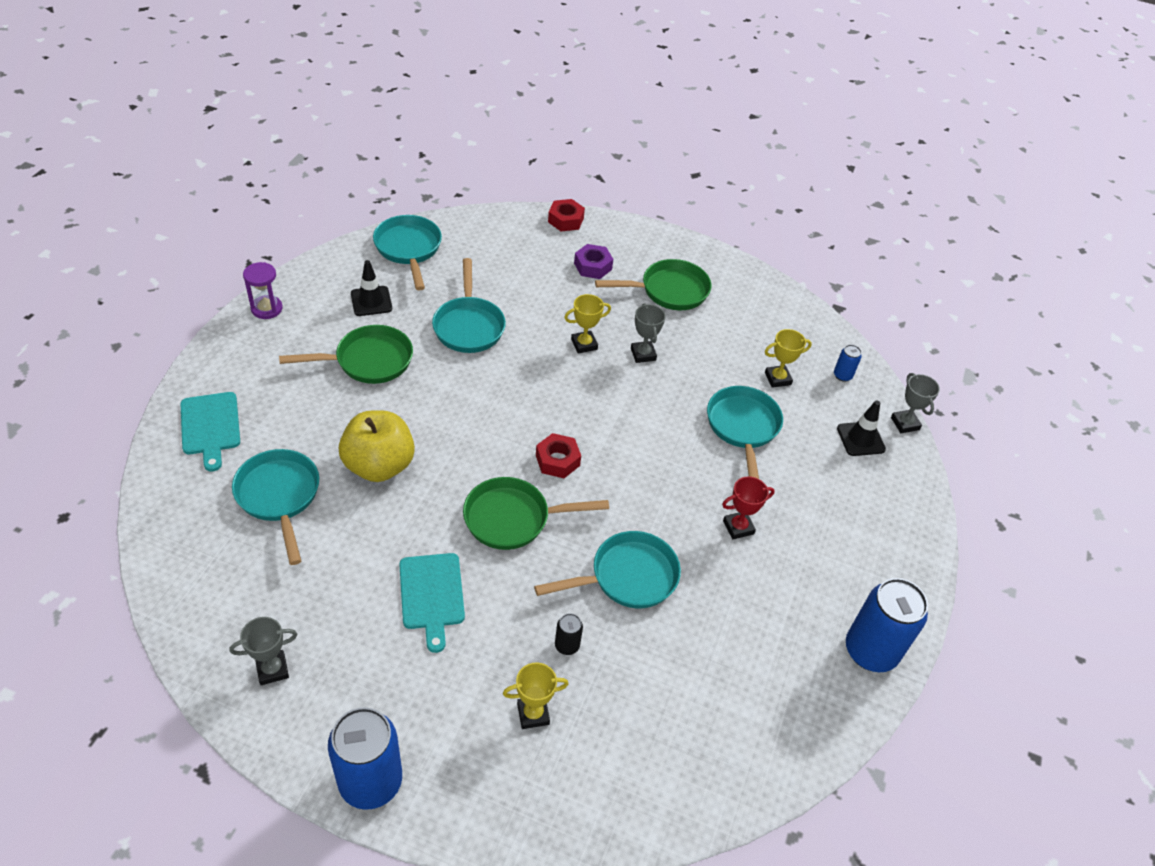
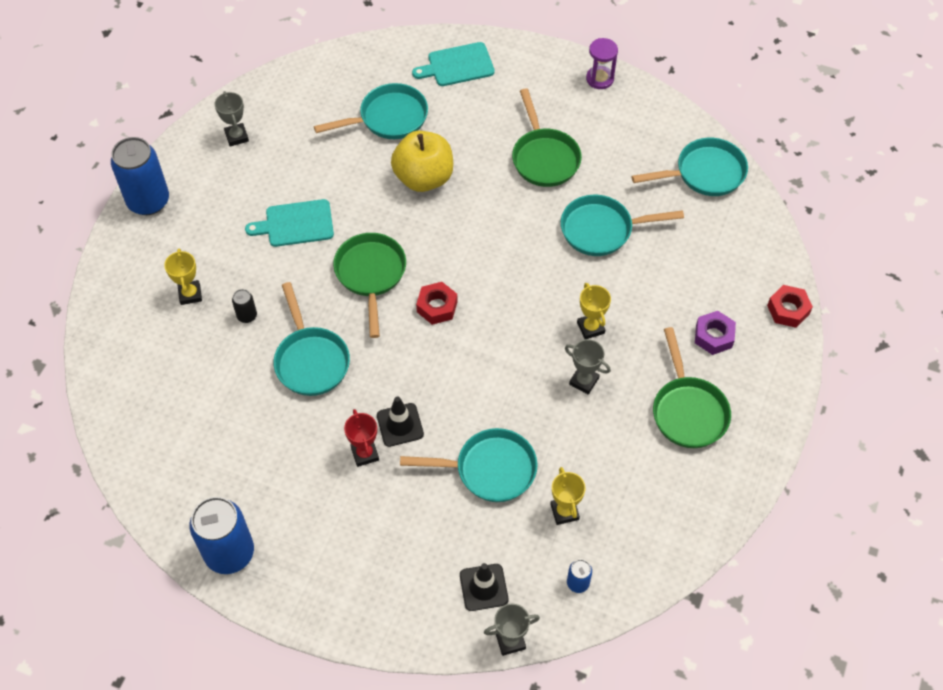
camera: 95 degrees right, 10 degrees up
black traffic cone [351,260,392,316] -> black traffic cone moved to [377,396,424,447]
grey trophy [631,303,666,363] -> grey trophy turned 45 degrees clockwise [565,339,611,394]

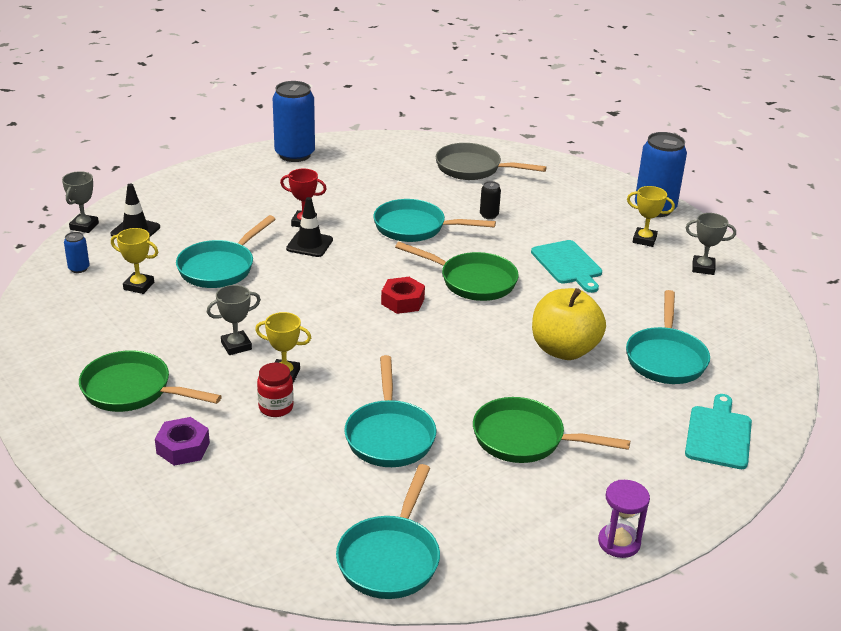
camera: 120 degrees right, 25 degrees down
yellow trophy [164,248,202,305] -> yellow trophy moved to [627,186,675,247]
turquoise cutting board [245,199,334,247] -> turquoise cutting board turned 135 degrees clockwise [531,240,602,293]
turquoise pan [561,195,684,256] -> turquoise pan turned 150 degrees clockwise [344,355,436,467]
red nut [767,285,813,328] -> none
none -> red jar [257,363,294,417]
none -> grey pan [436,143,547,180]

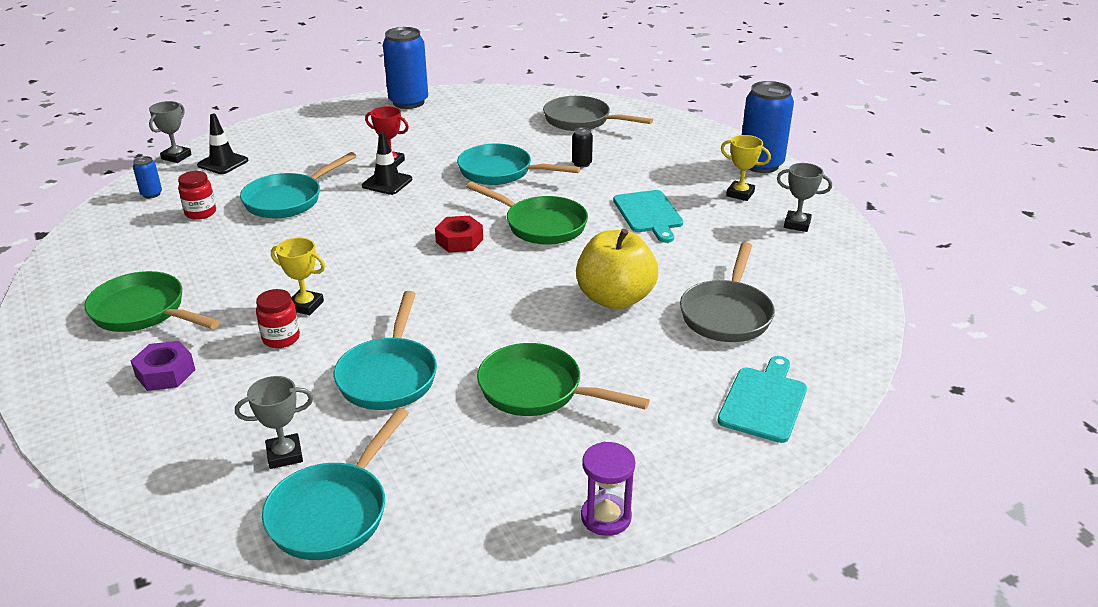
camera: 10 degrees right, 0 degrees up
yellow trophy [111,228,158,294] -> red jar [178,171,216,220]
grey trophy [207,285,261,355] -> grey trophy moved to [235,376,313,469]
turquoise pan [626,290,710,384] -> grey pan [680,242,775,342]

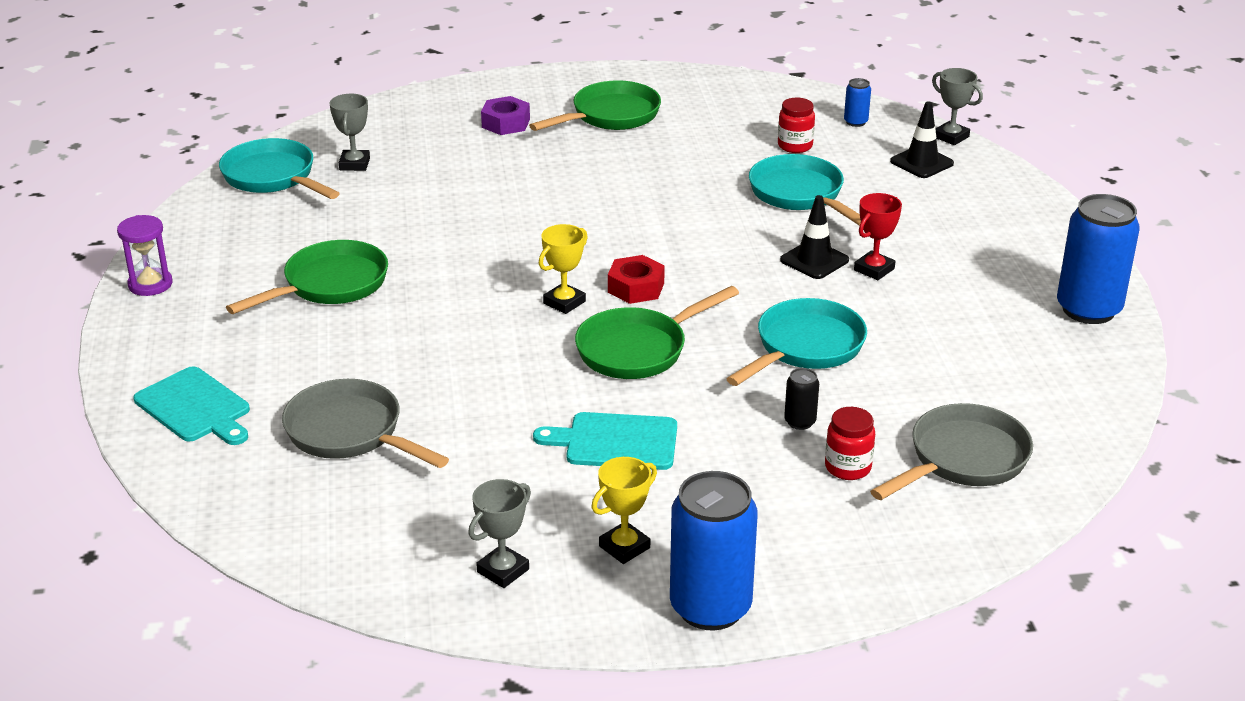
camera: 110 degrees right, 0 degrees up
red jar [256,289,300,348] -> red jar moved to [825,407,875,480]
yellow trophy [271,238,325,315] -> yellow trophy moved to [539,224,588,314]
turquoise pan [334,291,437,410] -> none
yellow apple [576,229,658,310] -> none

